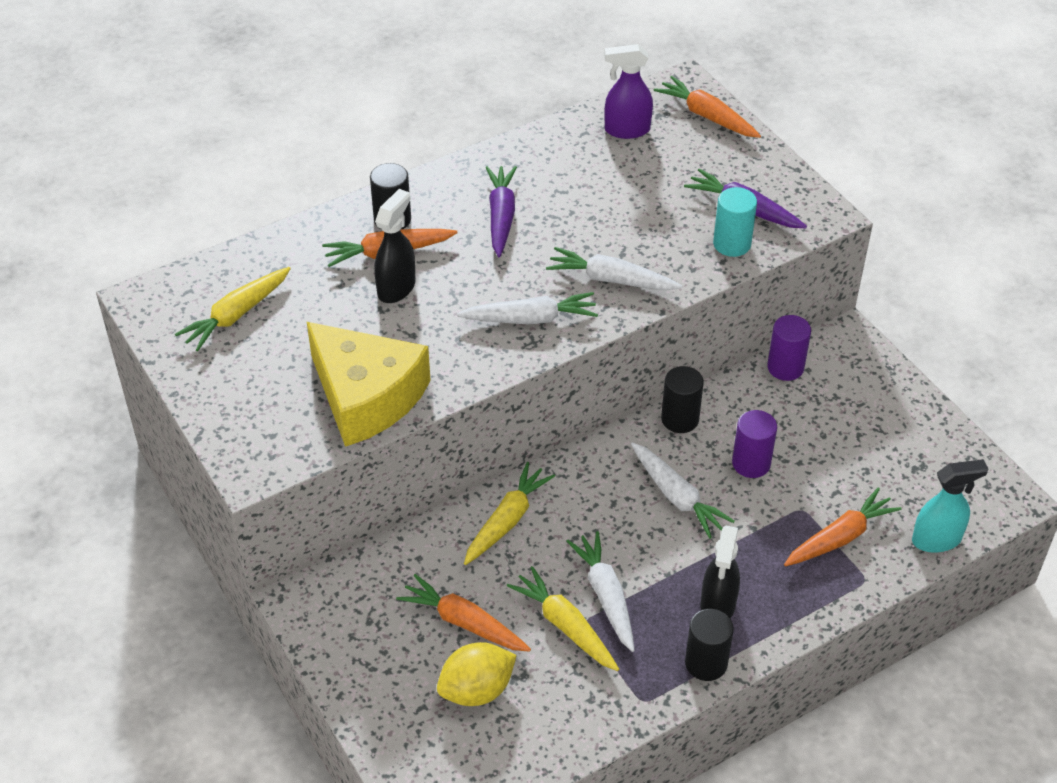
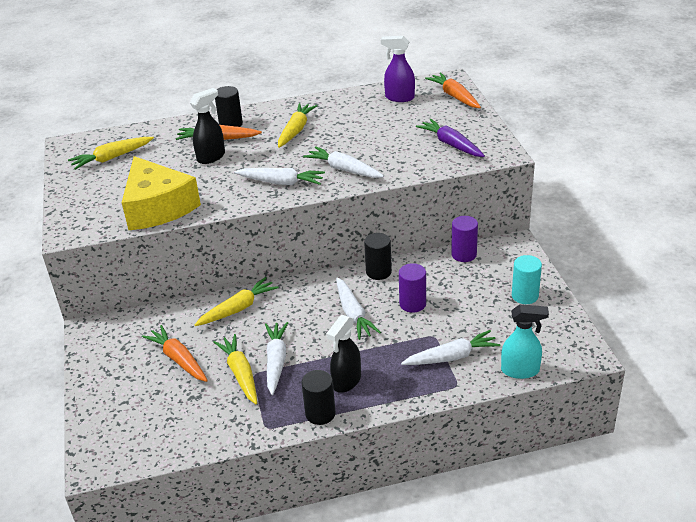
camera: 20 degrees right, 10 degrees down
yellow lemon [437,642,517,706] -> none
purple carrot [486,166,517,257] -> yellow carrot [278,103,317,148]
turquoise cylinder [713,187,757,257] -> turquoise cylinder moved to [512,255,542,304]
orange carrot [784,487,902,566] -> white carrot [401,330,500,365]

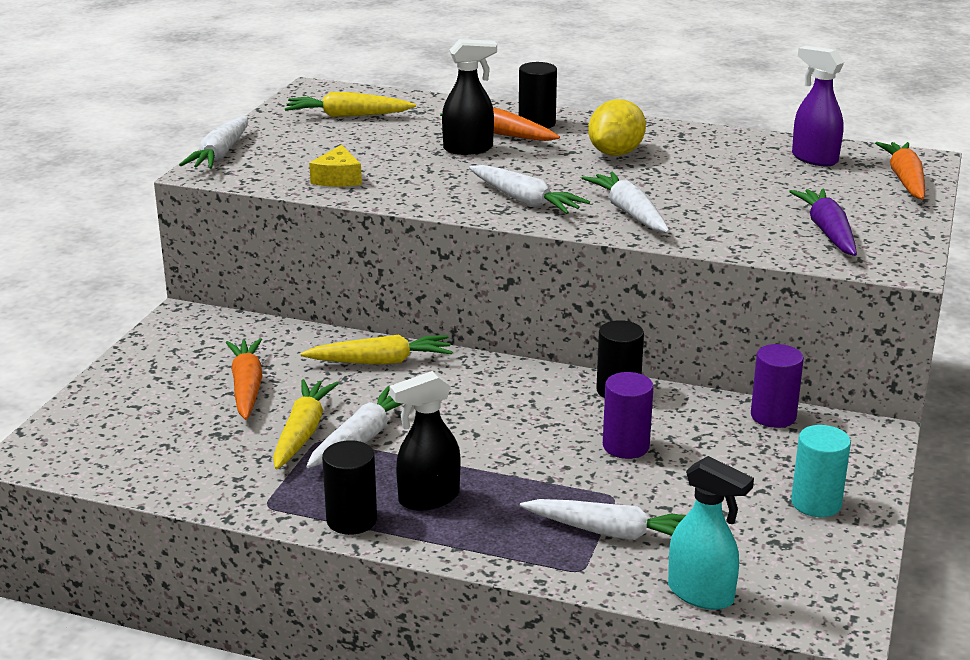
camera: 30 degrees right, 10 degrees down
yellow cheese [122,156,201,230] -> yellow cheese [309,145,362,187], size x0.44
yellow carrot [278,103,317,148] -> yellow lemon [588,99,646,156]
white carrot [336,277,381,340] -> white carrot moved to [179,116,248,169]

